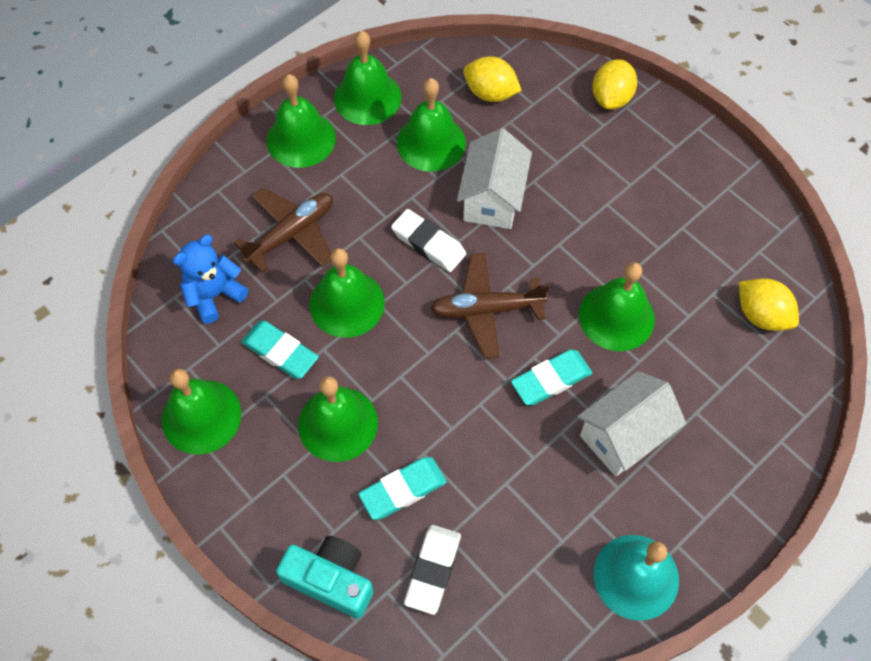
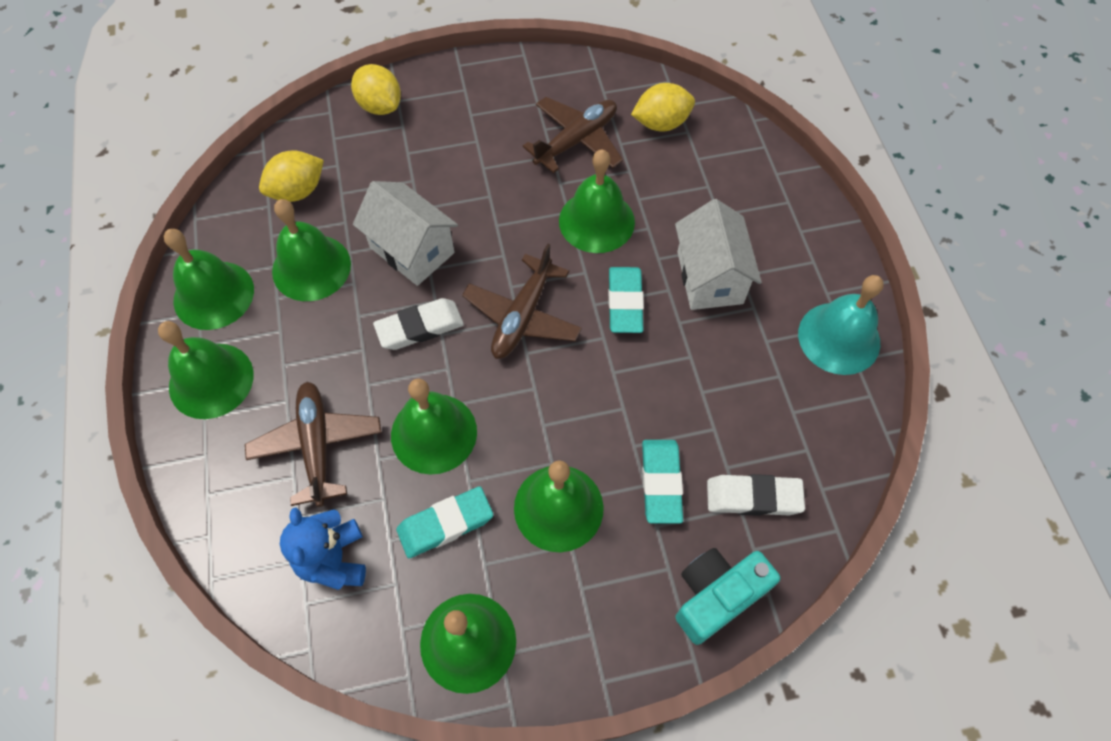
camera: 60 degrees left, 0 degrees up
white eraser [404,525,461,615] -> white eraser turned 45 degrees counterclockwise [707,474,805,516]
none -> brown plane [523,97,623,173]

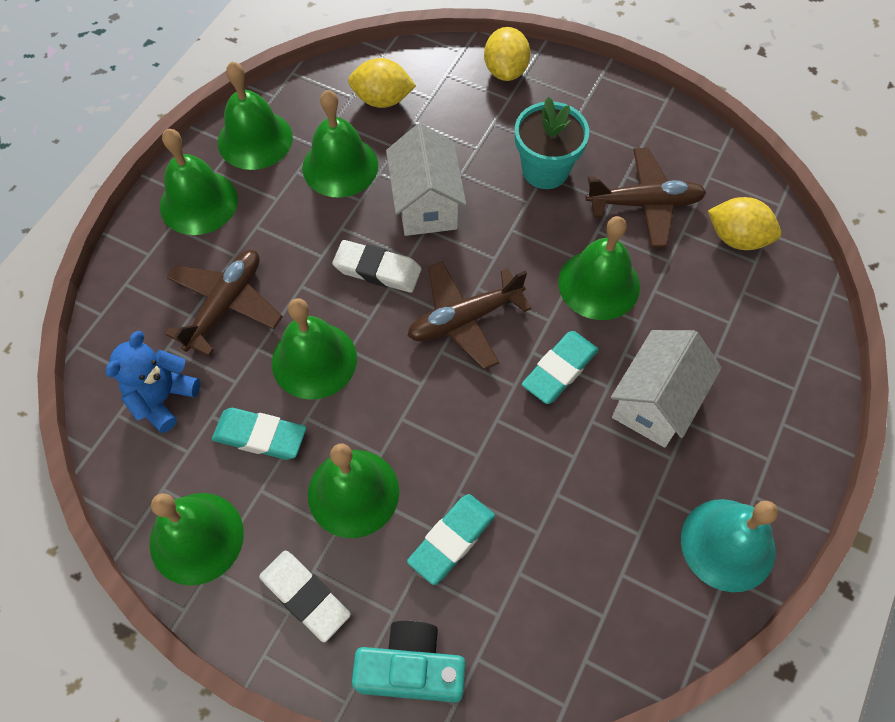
camera: 40 degrees right, 0 degrees up
white eraser [707,474,805,516] -> white eraser moved to [259,551,351,642]
none -> turquoise flower pot [515,97,589,189]

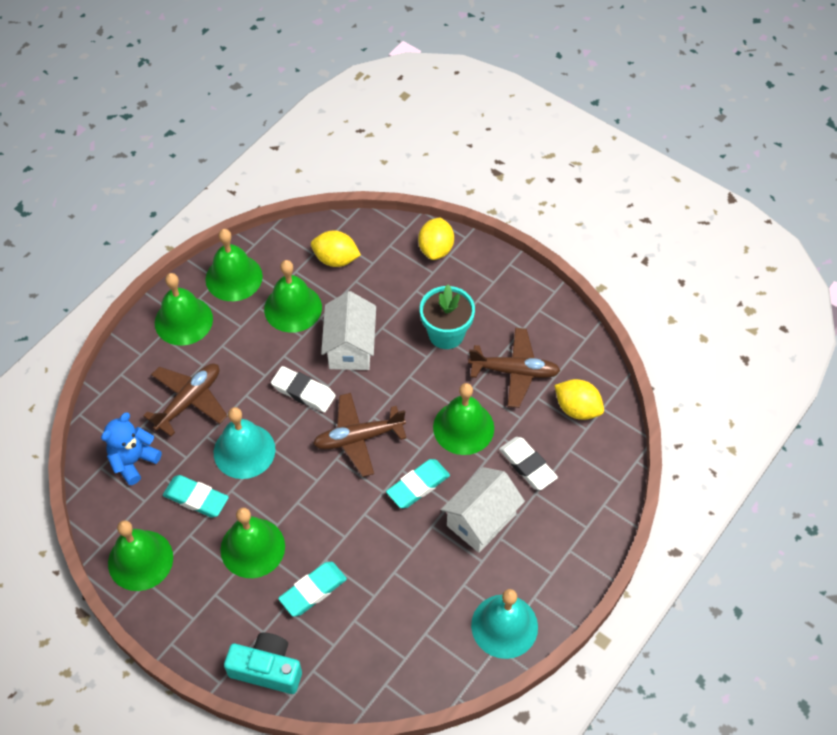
camera: 10 degrees right, 5 degrees down
white eraser [259,551,351,642] -> white eraser moved to [499,437,558,490]
green bell [272,298,357,400] -> turquoise bell [214,407,275,479]

